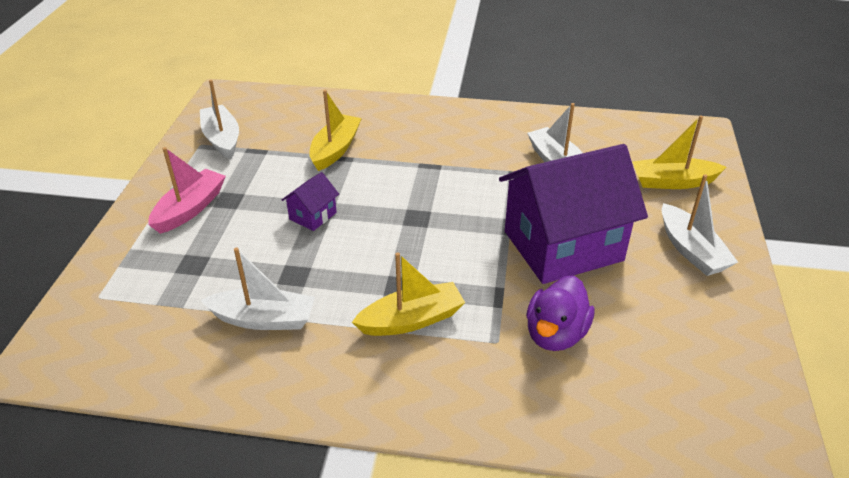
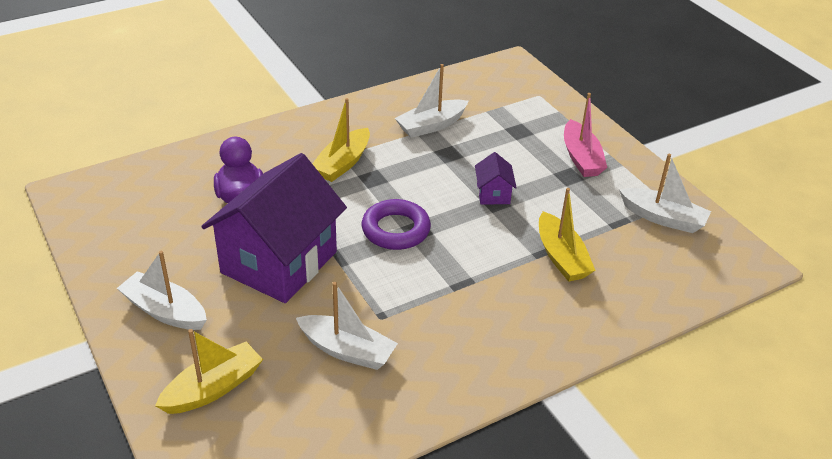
camera: 140 degrees right, 0 degrees up
none -> purple ring [362,199,431,250]

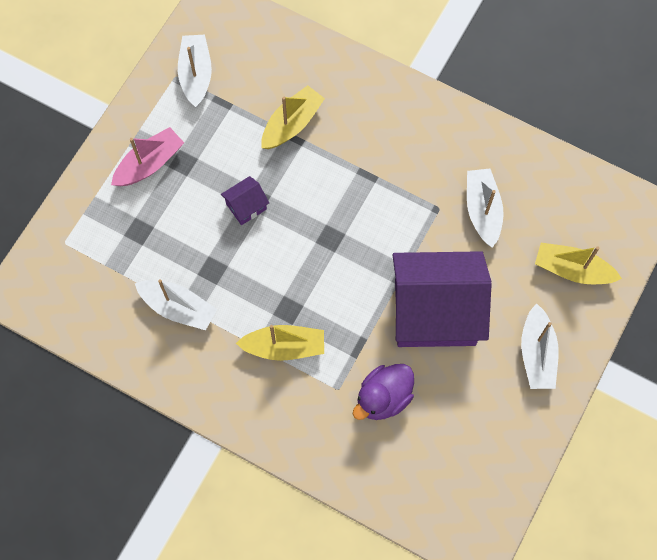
camera: 120 degrees left, 30 degrees up
purple ring [362,199,431,250] -> none

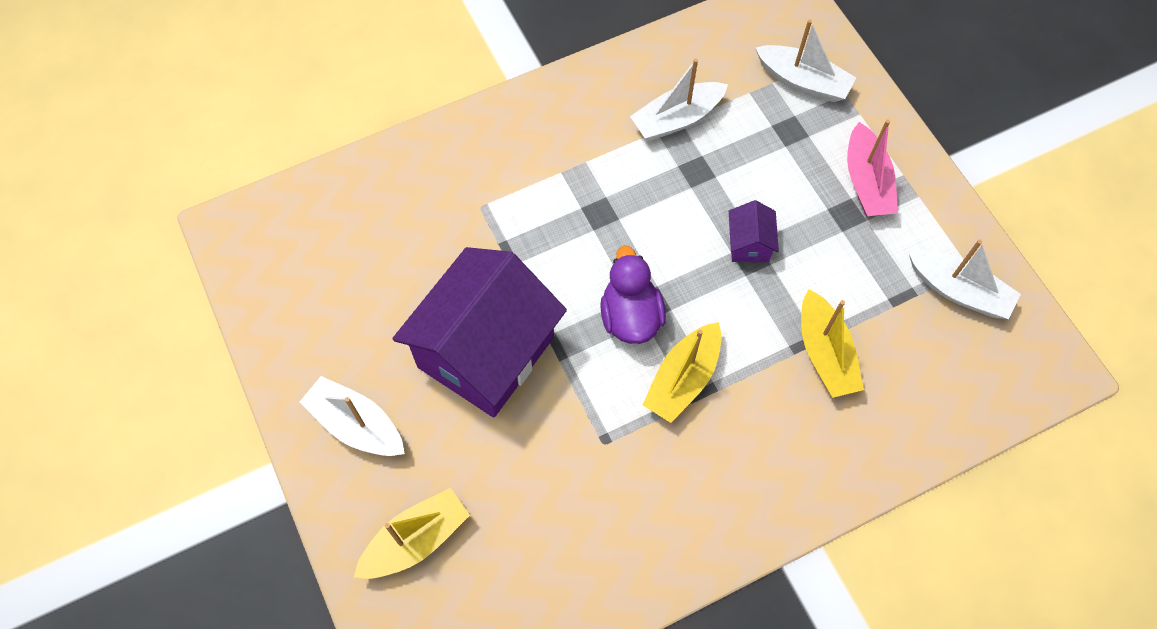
camera: 125 degrees right, 5 degrees down
yellow boat [236,325,324,361] -> yellow boat moved to [643,322,722,423]
purple duck [353,364,414,420] -> purple duck moved to [600,245,666,344]
white boat [467,169,504,248] -> white boat moved to [755,19,856,102]

